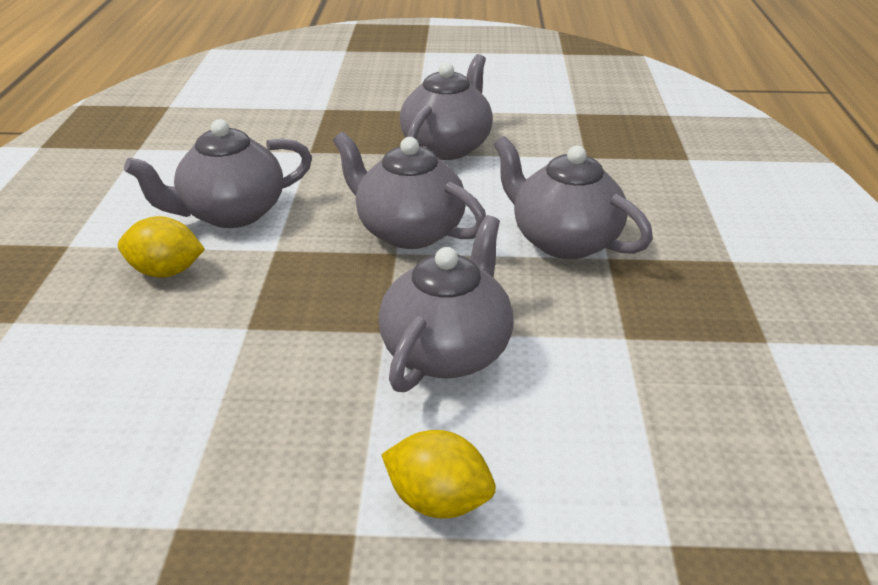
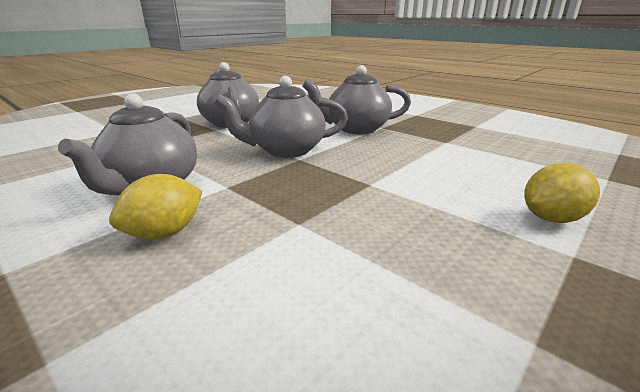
camera: 50 degrees left, 10 degrees down
grey teapot [378,215,514,392] -> none

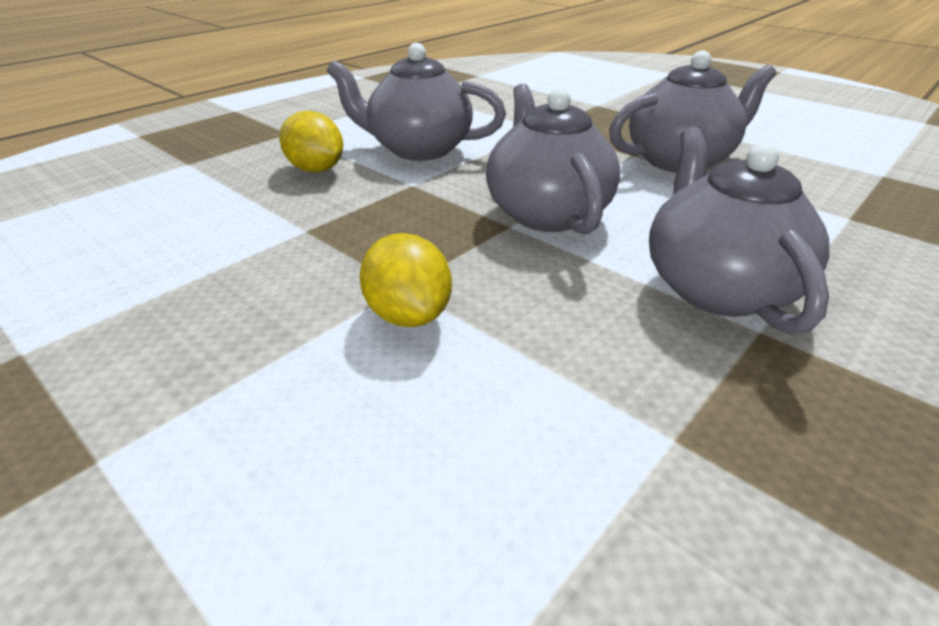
camera: 90 degrees right, 10 degrees up
yellow lemon [524,163,600,223] -> yellow lemon moved to [360,233,452,327]

